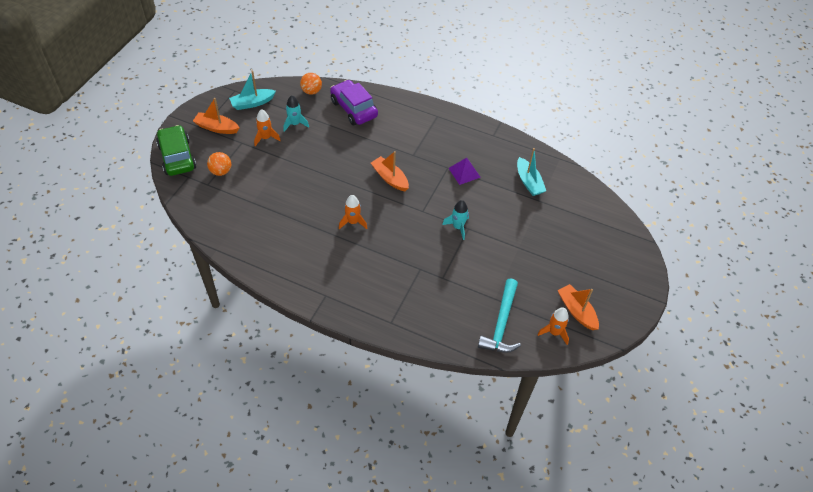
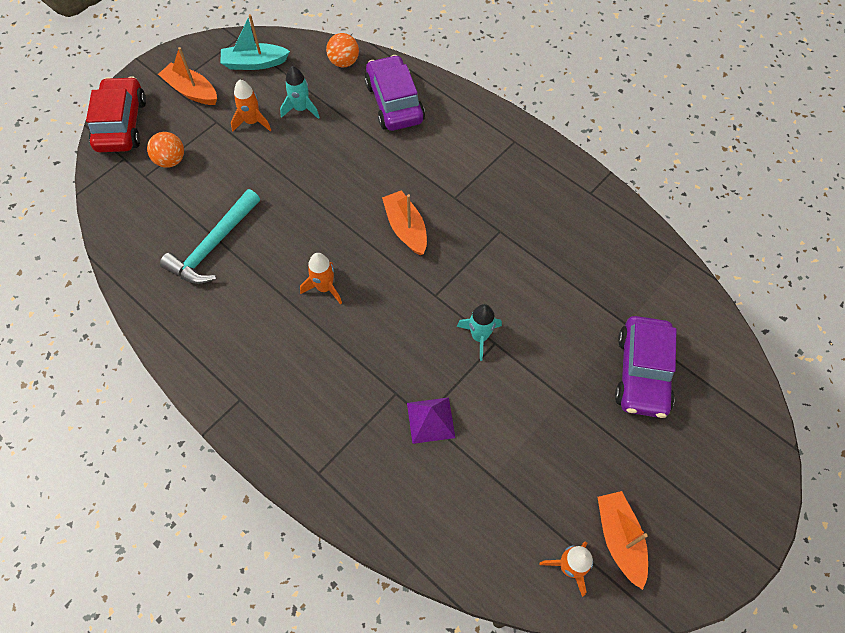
camera: 20 degrees right, 10 degrees up
green car [156,125,196,176] -> red car [86,76,146,152]
purple pyramid [449,158,481,185] -> purple pyramid moved to [407,397,455,444]
turquoise hammer [478,278,521,353] -> turquoise hammer moved to [160,189,260,284]
turquoise boat [517,148,546,196] -> none
none -> purple car [615,316,677,418]

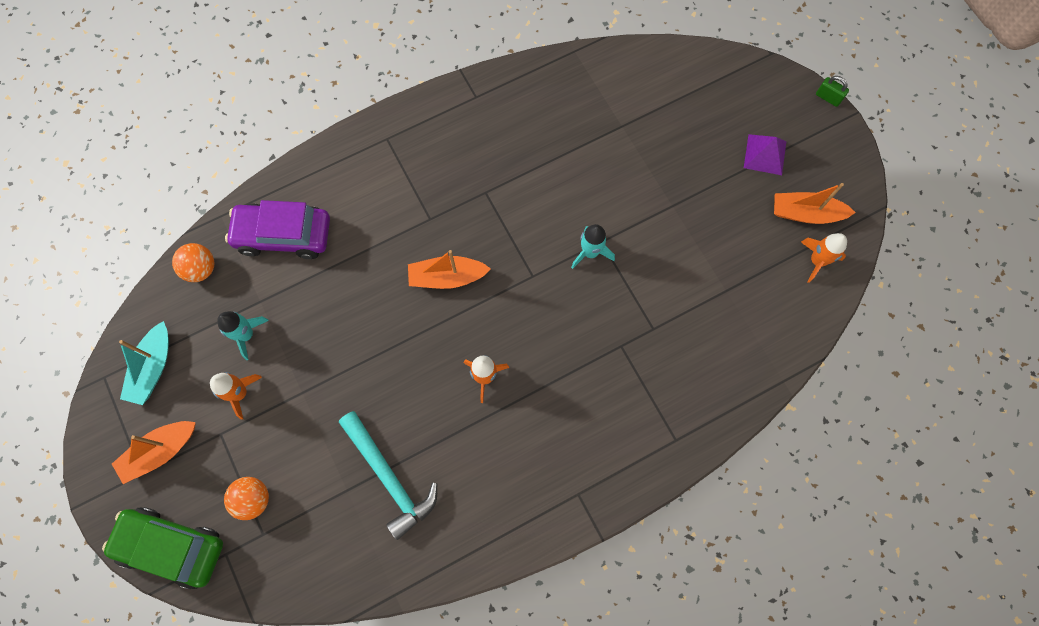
camera: 70 degrees left, 10 degrees up
red car [86,76,146,152] -> green car [102,507,223,589]
purple pyramid [407,397,455,444] -> purple pyramid moved to [744,134,786,175]
purple car [615,316,677,418] -> none
none -> green padlock [816,76,849,107]

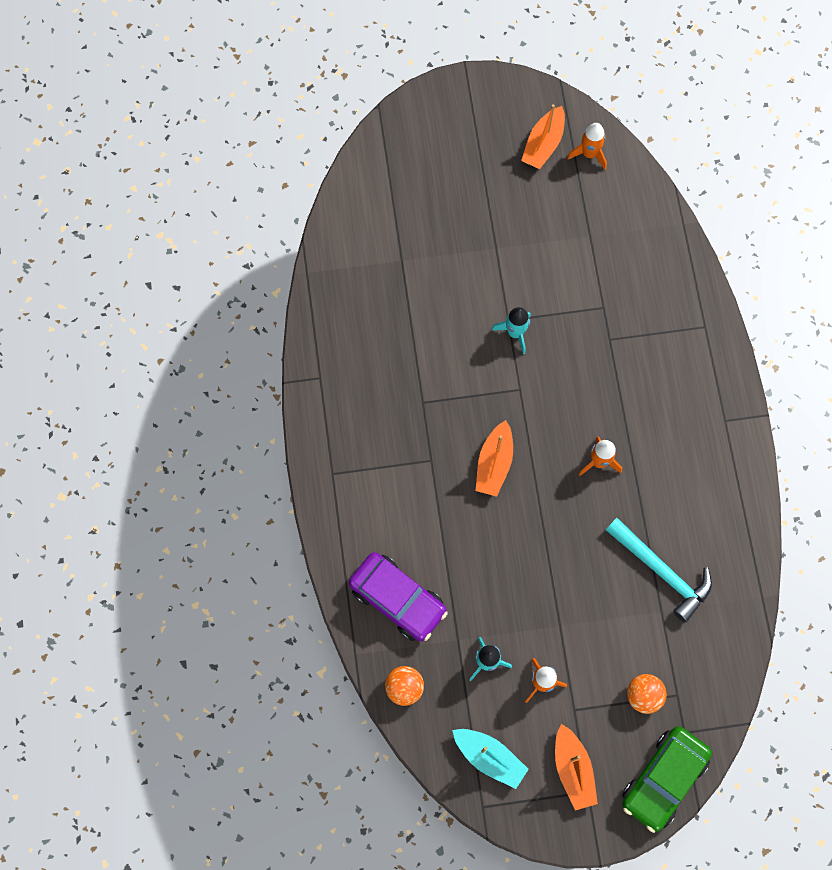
camera: 70 degrees left, 0 degrees up
purple car [225,200,330,259] -> purple car turned 75 degrees counterclockwise [349,552,448,641]
turquoise hammer [339,411,437,540] -> turquoise hammer turned 60 degrees clockwise [606,518,712,623]
purple pyramid [744,134,786,175] -> none
green padlock [816,76,849,107] -> none

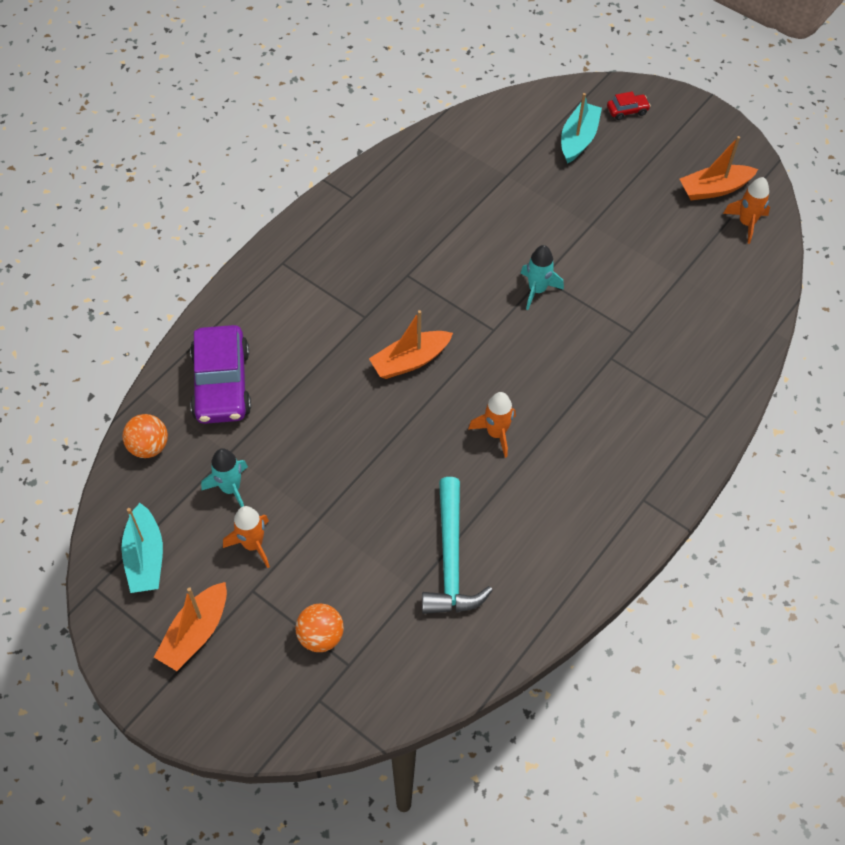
camera: 45 degrees right, 15 degrees down
green car [622,726,712,833] -> none
none -> turquoise boat [561,93,602,164]
none -> red car [607,92,651,120]

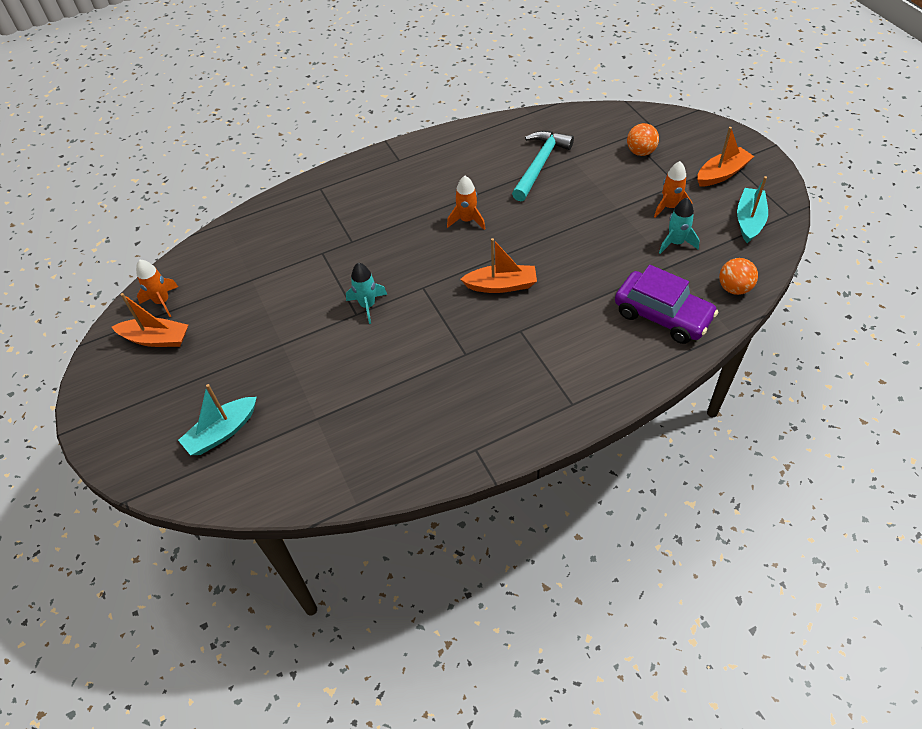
camera: 150 degrees left, 5 degrees down
purple car [190,325,251,424] -> purple car turned 105 degrees clockwise [615,265,718,344]
red car [607,92,651,120] -> none

